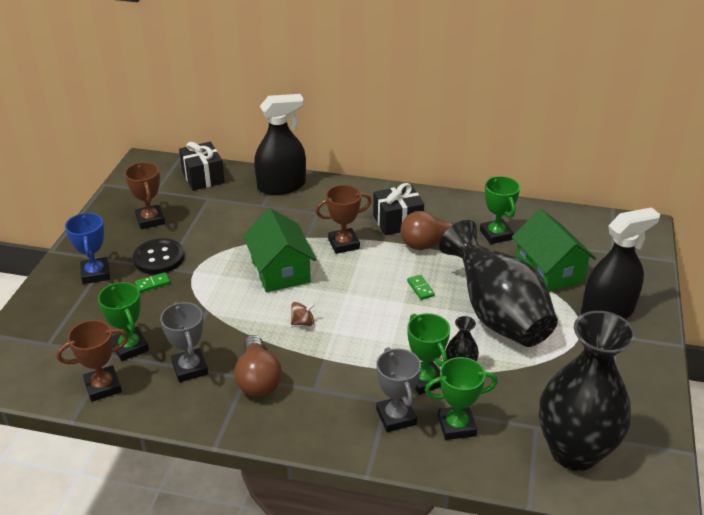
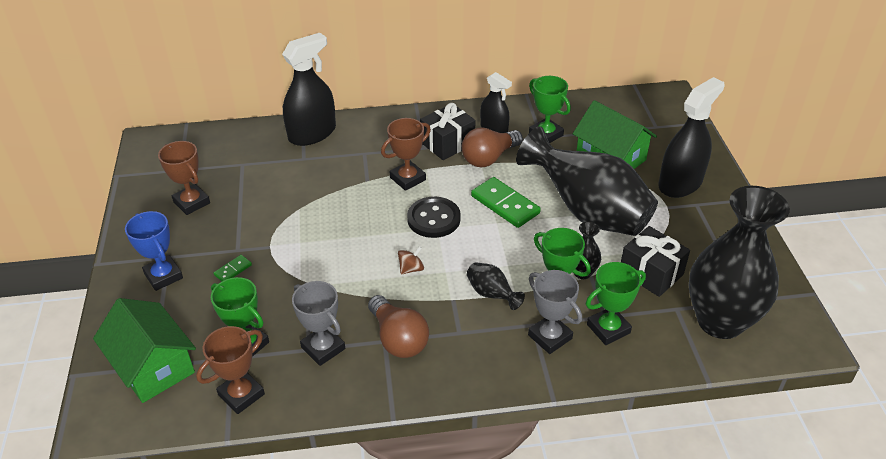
camera: 20 degrees left, 5 degrees up
black button [133,238,184,274] -> black button moved to [407,197,461,238]
black gift [179,142,225,191] -> black gift moved to [621,226,690,297]
green house [243,208,317,292] -> green house moved to [93,298,196,403]
green domino [407,275,435,300] -> green domino [471,177,541,228], size x2.06
none -> black vase [467,262,525,310]
none -> black spray bottle [480,72,512,133]

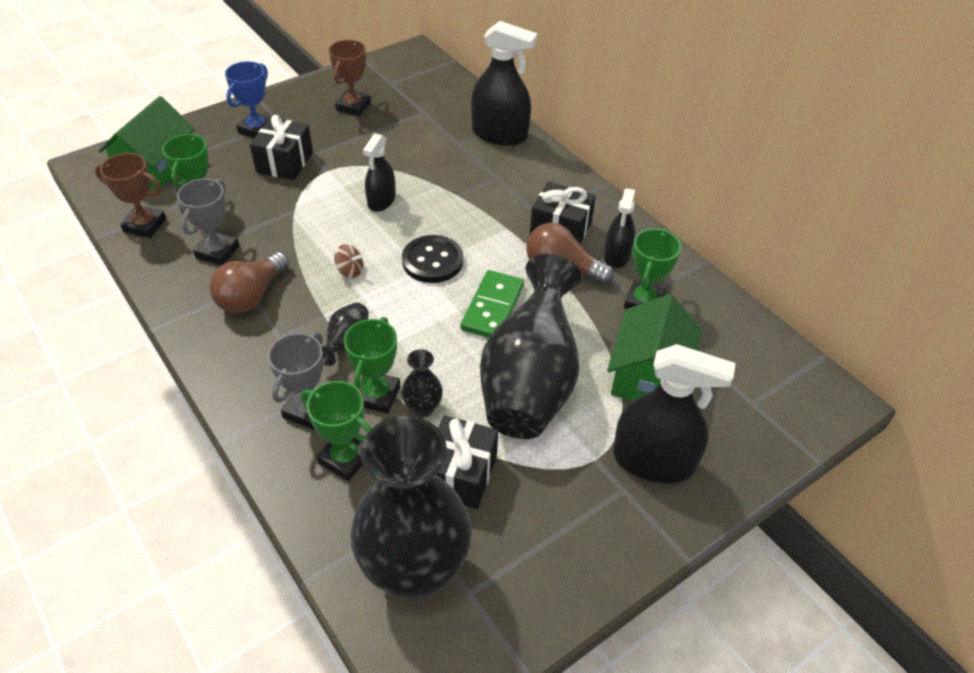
camera: 60 degrees right, 5 degrees up
green domino [214,255,252,281] -> black gift [250,115,313,180]
brown trophy [381,118,431,191] -> none
none -> black spray bottle [363,133,395,212]

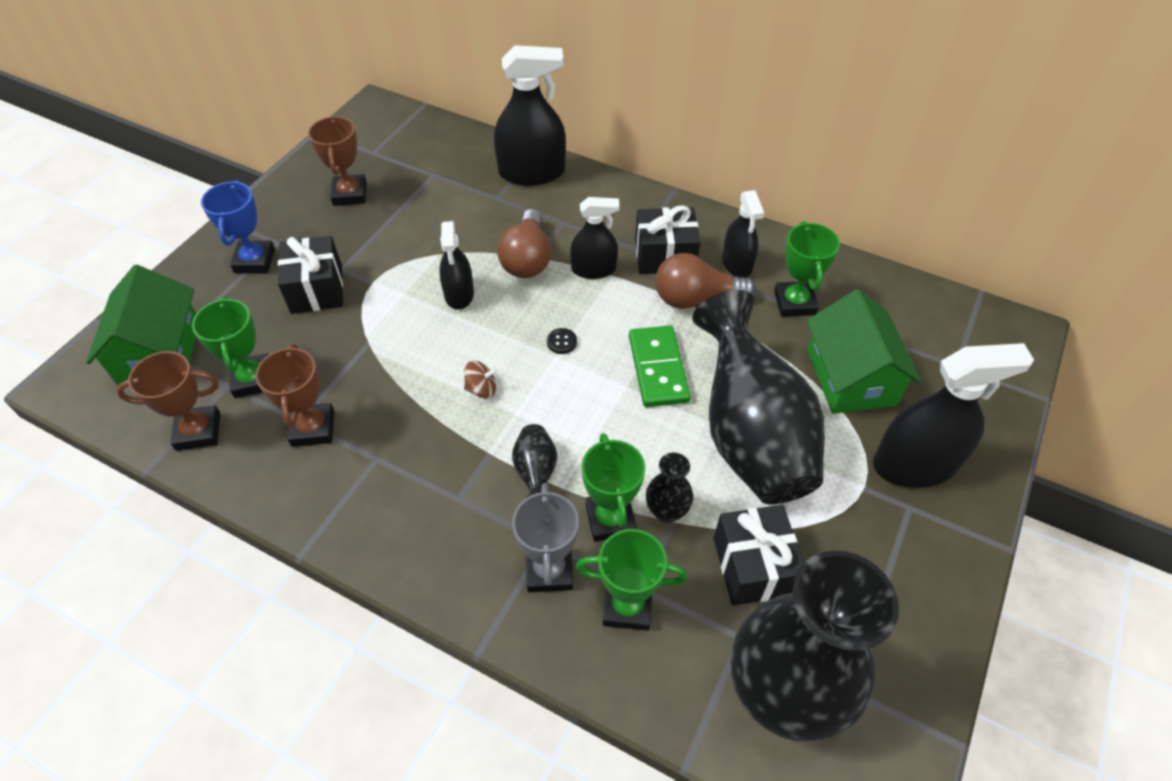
camera: 25 degrees left, 5 degrees up
grey trophy [177,179,239,265] -> brown trophy [255,344,334,447]
brown light bulb [209,252,289,313] -> brown light bulb moved to [497,209,551,278]
black button [402,235,463,283] -> black button [547,328,577,354], size x0.43
none -> black spray bottle [570,197,620,279]

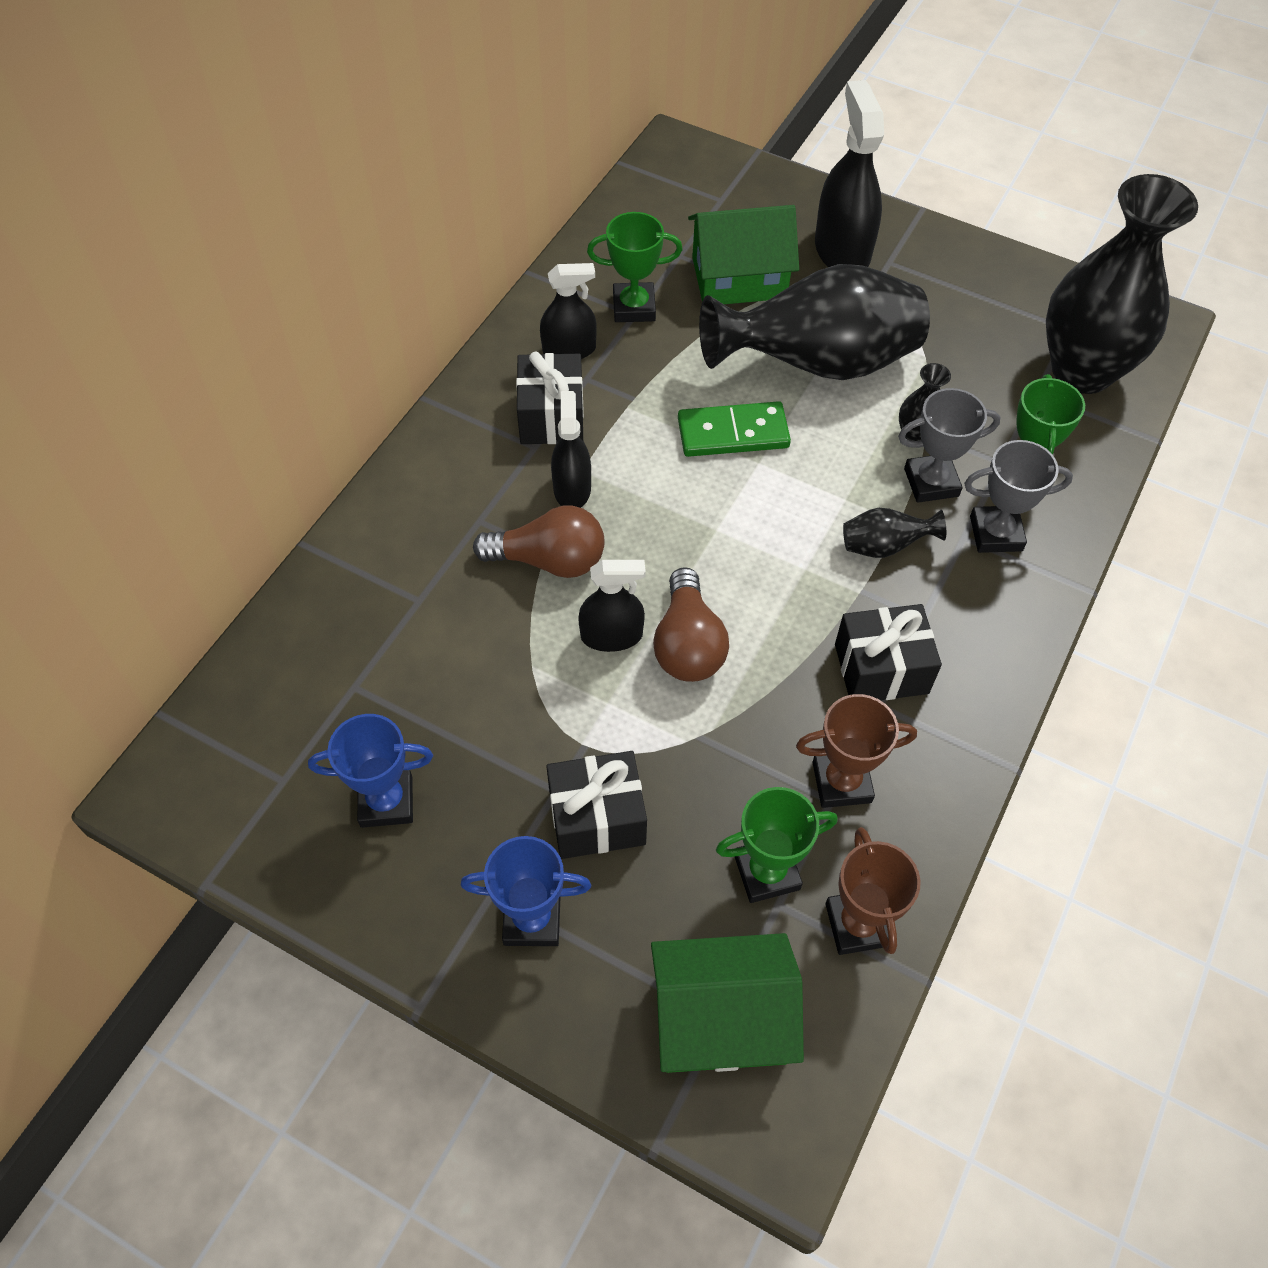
camera: 90 degrees left, 5 degrees up
brown trophy [308,116,367,206] -> blue trophy [308,714,433,828]
brown spinning top [464,361,497,398] -> none
black spray bottle [494,45,566,186] -> none
black button [547,328,577,354] -> none
green trophy [582,433,645,542] -> grey trophy [898,388,1001,503]
brown light bulb [655,253,755,309] -> brown light bulb moved to [653,567,729,682]
black gift [714,505,804,606] -> black gift moved to [835,604,942,700]

